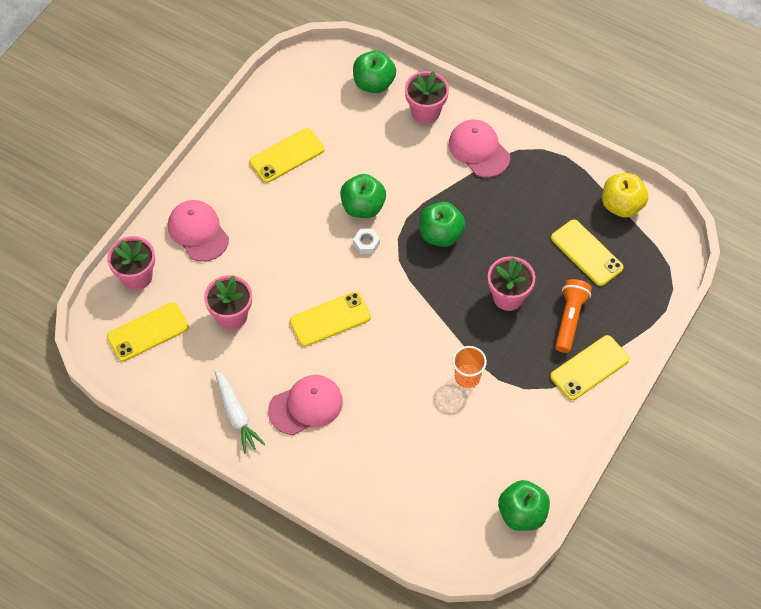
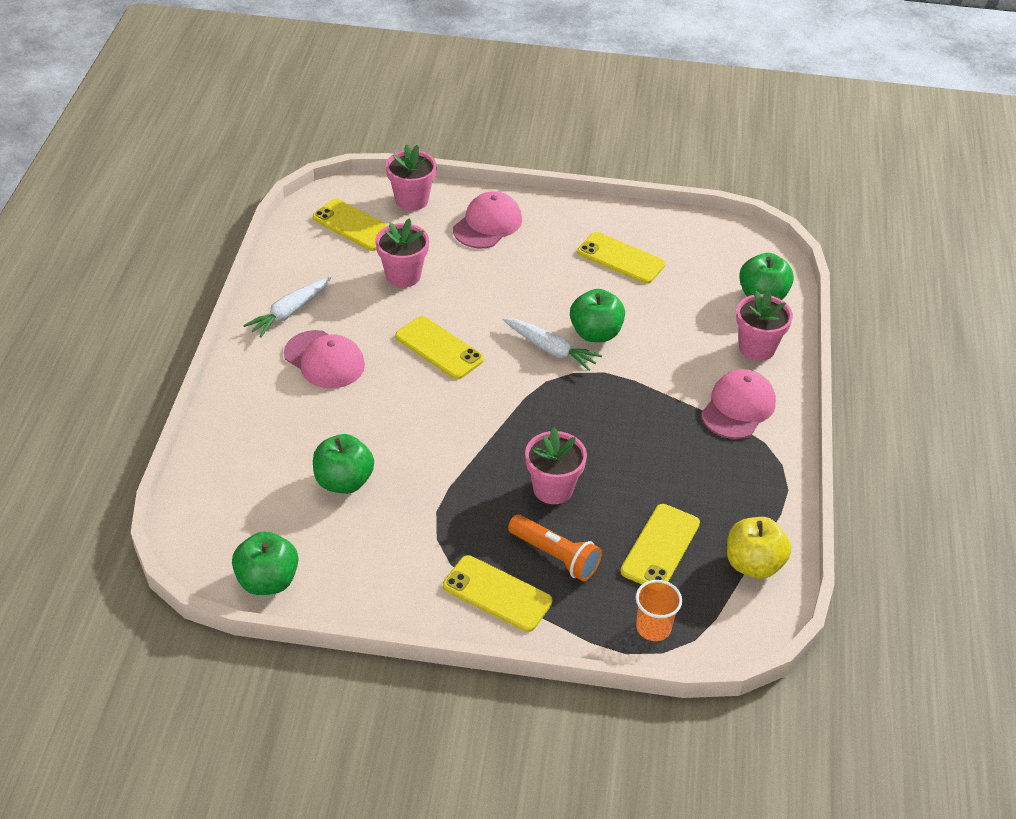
camera: 65 degrees right, 15 degrees down
white nut [353,229,380,254] -> white carrot [503,318,602,371]
green apple [419,202,465,247] -> green apple moved to [313,434,374,494]
orange cup [452,346,487,388] -> orange cup moved to [636,580,682,641]
orange flashlight [555,279,592,353] -> orange flashlight turned 45 degrees clockwise [508,515,602,581]

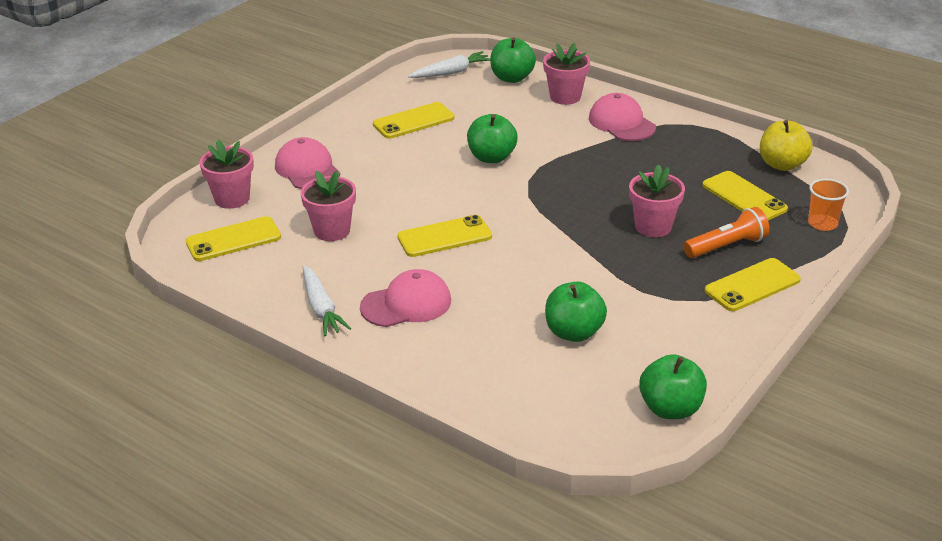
camera: 60 degrees left, 10 degrees down
white carrot [503,318,602,371] -> white carrot moved to [408,51,490,78]

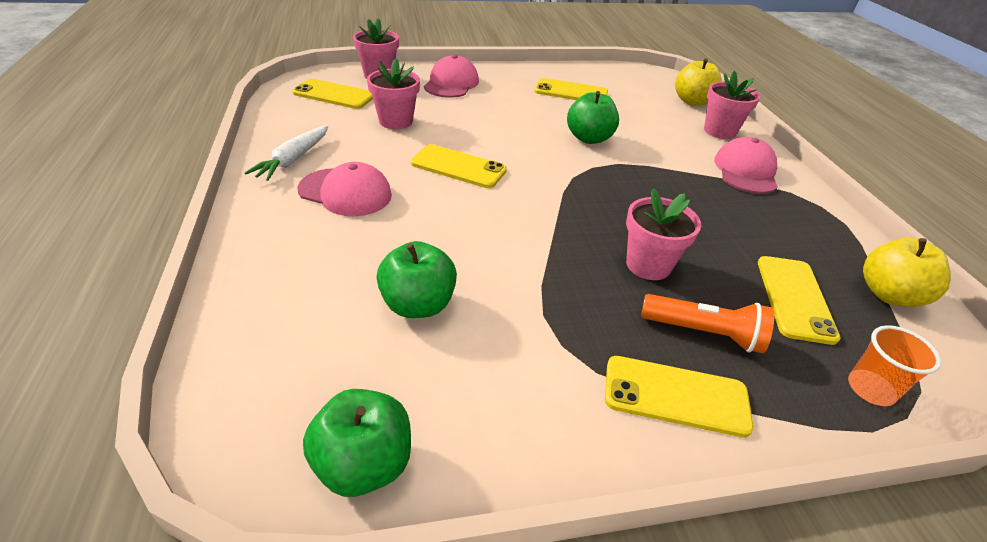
camera: 40 degrees right, 5 degrees up
white carrot [408,51,490,78] -> none
green apple [490,37,536,83] -> yellow apple [675,59,722,106]

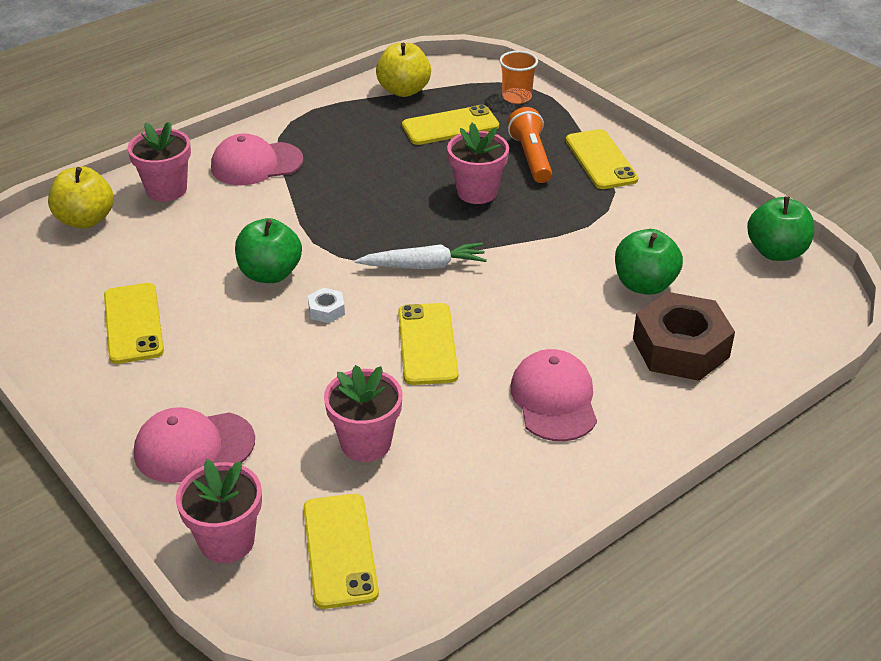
camera: 115 degrees left, 0 degrees up
white carrot [245,125,328,181] -> white carrot moved to [355,243,487,269]
none -> white nut [308,288,345,323]
none -> brown nut [633,292,735,381]

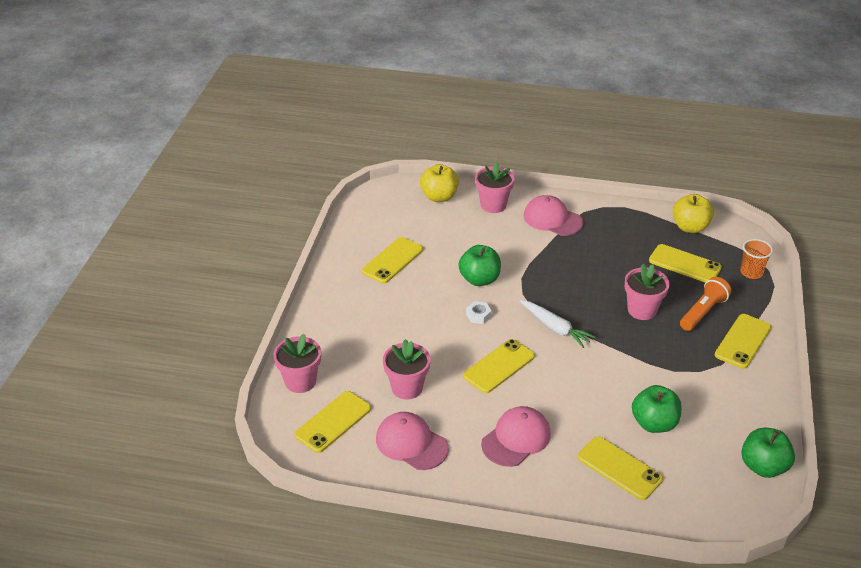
camera: 50 degrees right, 0 degrees up
pink cap [134,407,255,483] -> pink cap moved to [376,412,449,470]
brown nut [633,292,735,381] -> yellow phone [577,436,663,500]

